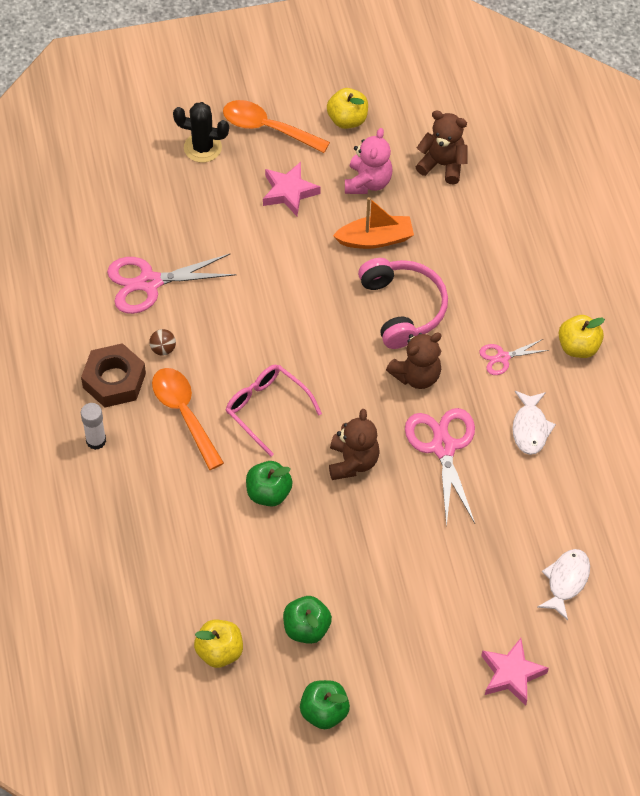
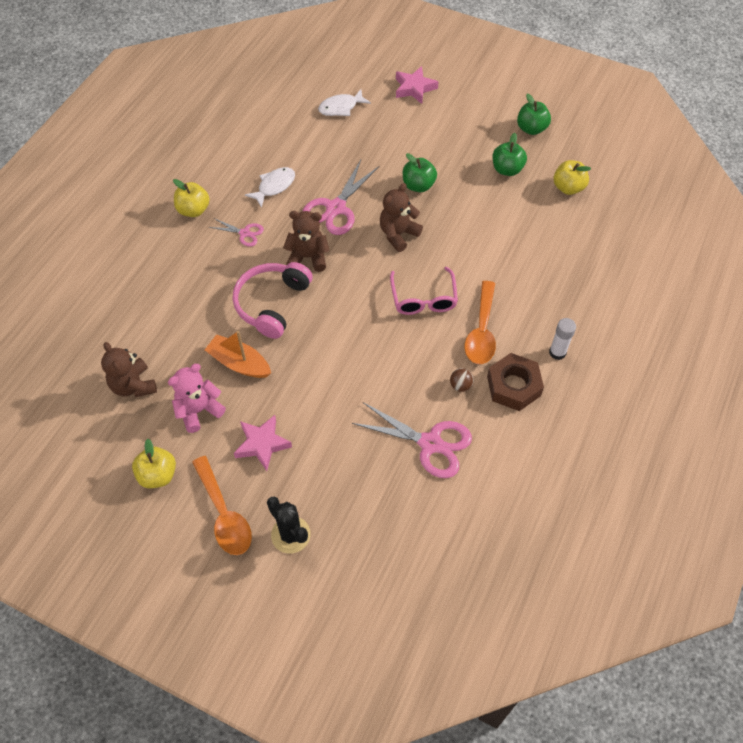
camera: 140 degrees left, 0 degrees up
green apple [246,461,293,507] -> green apple moved to [403,153,437,192]

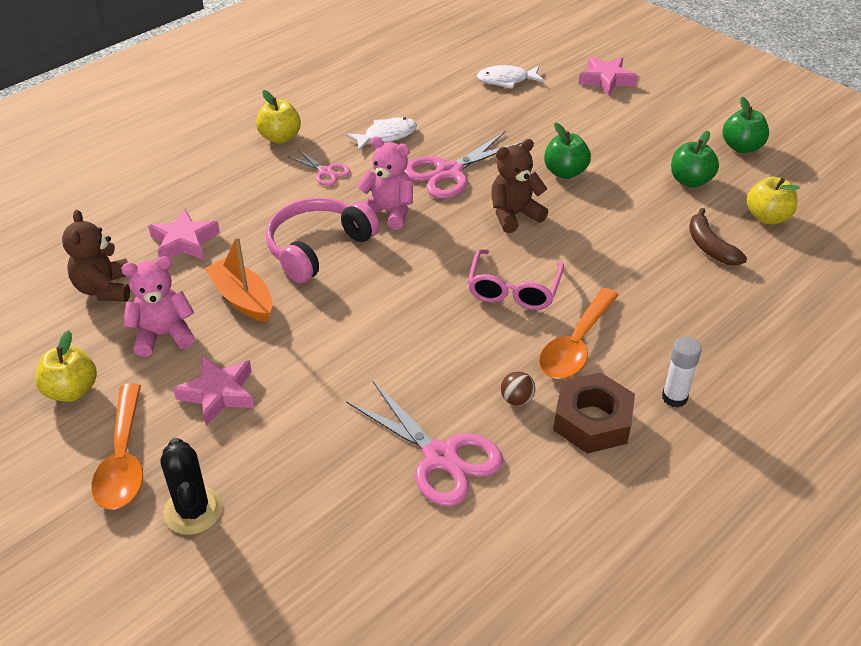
camera: 20 degrees right, 15 degrees down
brown teddy bear [283,211,330,272] -> pink teddy bear [357,136,413,230]
none -> pink star [148,209,220,260]
none -> brown banana [689,208,747,266]

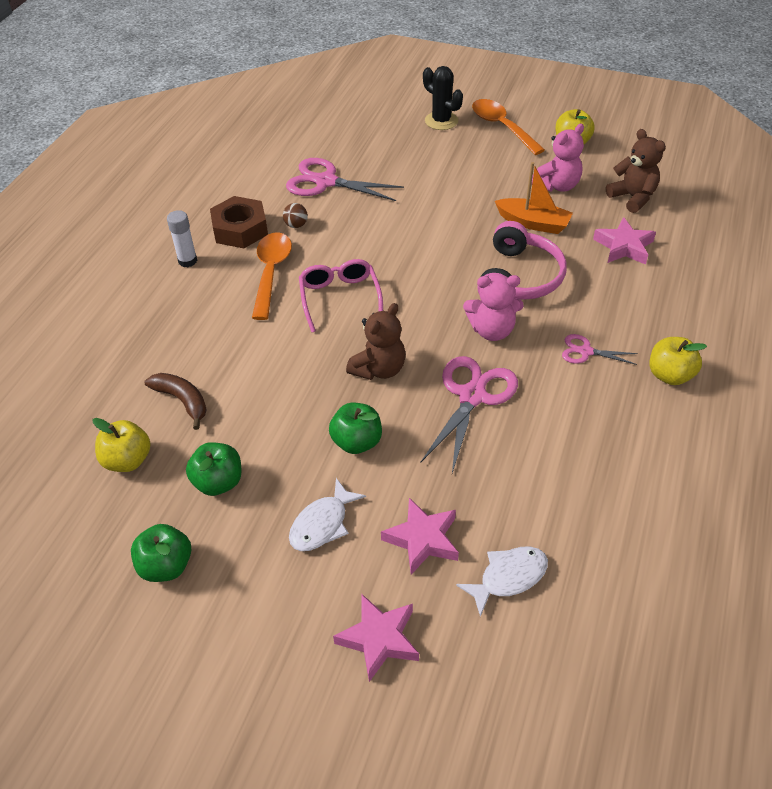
camera: 155 degrees right, 5 degrees up
pink star [173,356,254,426] -> pink star moved to [381,498,459,575]
white fish [346,117,417,151] -> white fish moved to [289,478,366,551]

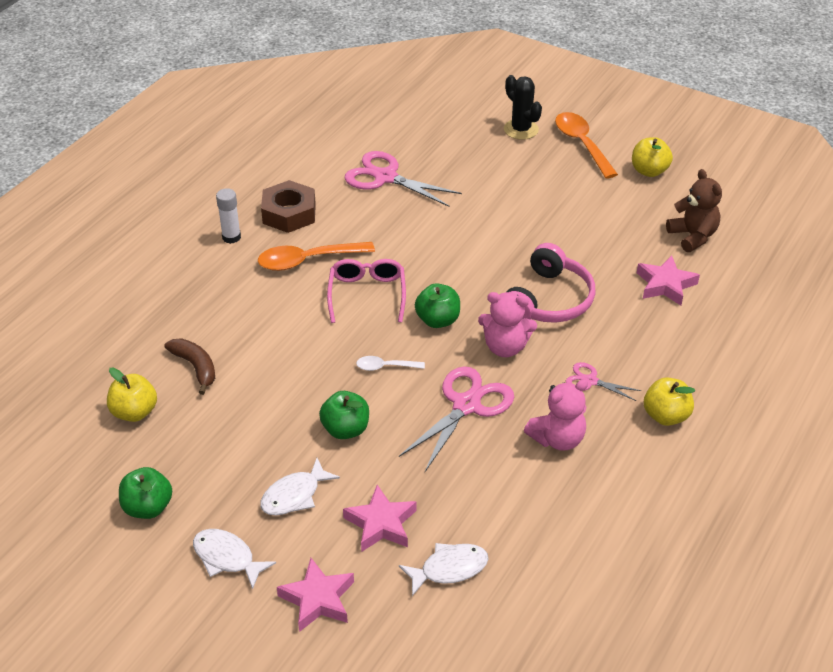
camera: 10 degrees right, 5 degrees down
green apple [186,442,242,496] -> green apple moved to [415,283,460,328]
orange spoon [252,232,292,320] -> orange spoon turned 120 degrees counterclockwise [258,242,375,271]
brown ball [283,203,308,228] -> none
brown teddy bear [346,303,406,380] -> white spoon [356,356,425,371]
orange boat [495,162,573,234] -> none
pink teddy bear [531,124,584,192] -> pink teddy bear moved to [524,379,588,451]
none -> white fish [193,529,276,589]

